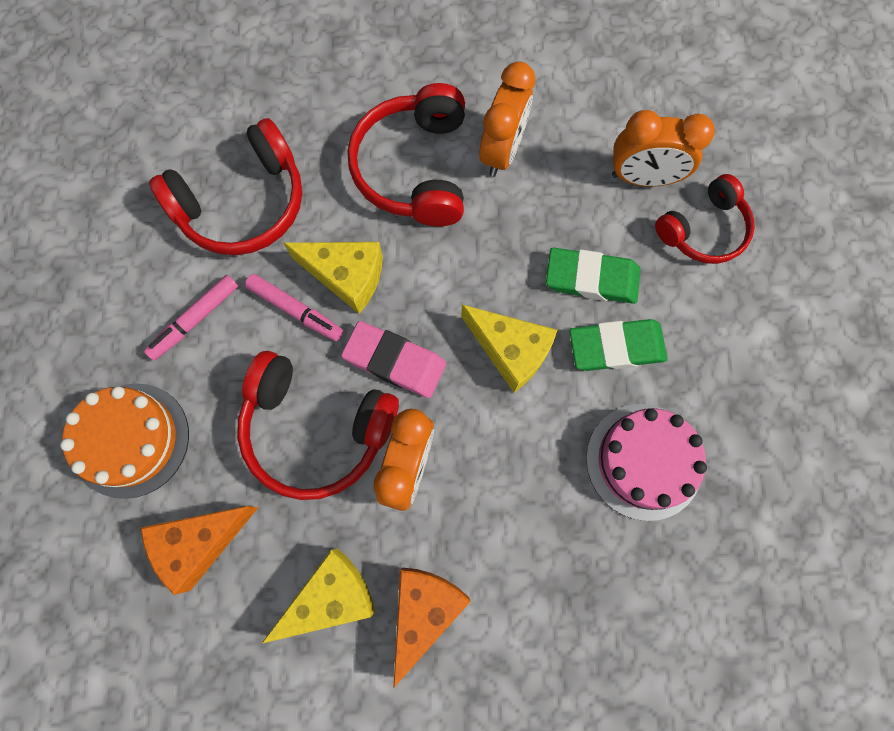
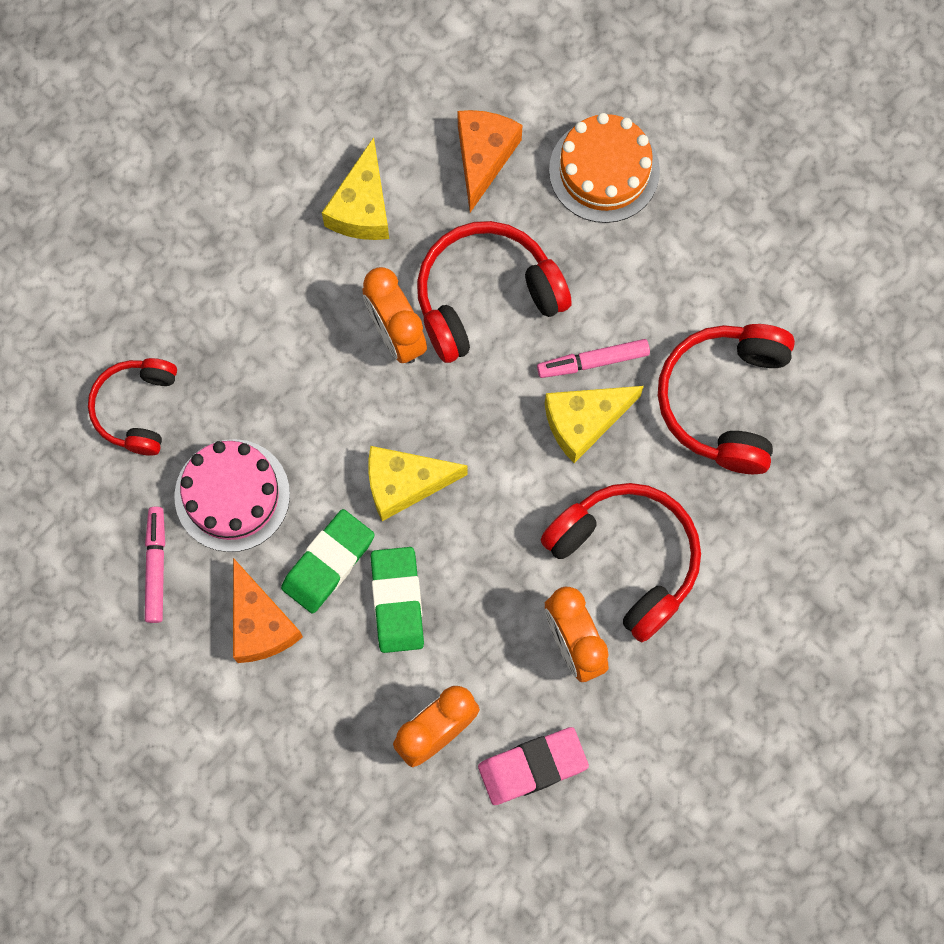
camera: 135 degrees right, 0 degrees up
pink marker [144,275,238,360] -> pink marker moved to [145,506,165,623]
pink eraser [341,321,446,398] -> pink eraser moved to [478,727,589,805]
orange cheese [394,568,471,687] -> orange cheese moved to [233,558,303,663]
green eraser [546,248,640,304] -> green eraser turned 60 degrees counterclockwise [371,547,424,653]
red headphones [655,174,755,264] -> red headphones moved to [88,358,177,456]

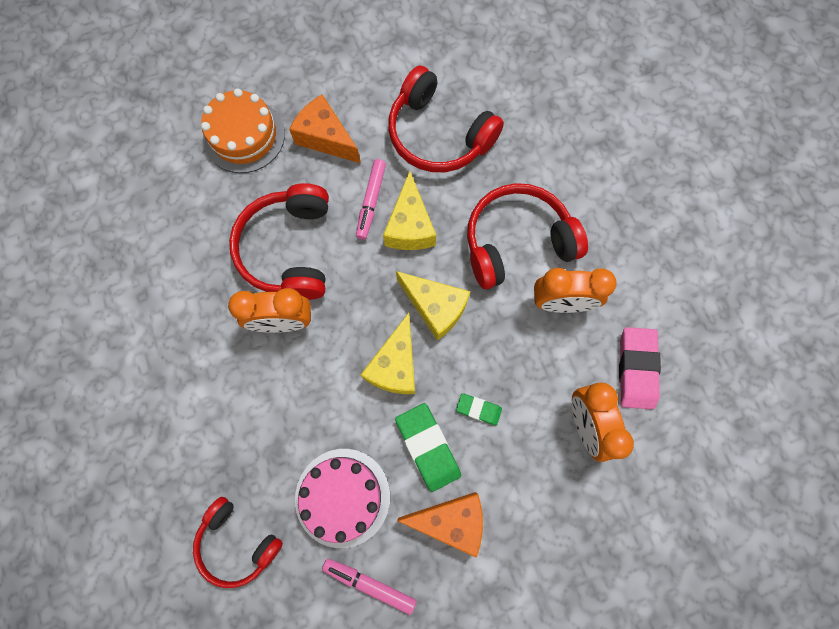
camera: 65 degrees left, 0 degrees up
yellow cheese [322,137,389,240] -> yellow cheese moved to [396,271,471,341]
green eraser [371,547,424,653] -> green eraser [456,393,502,425], size x0.55
orange cheese [457,110,523,212] -> orange cheese moved to [289,94,361,163]

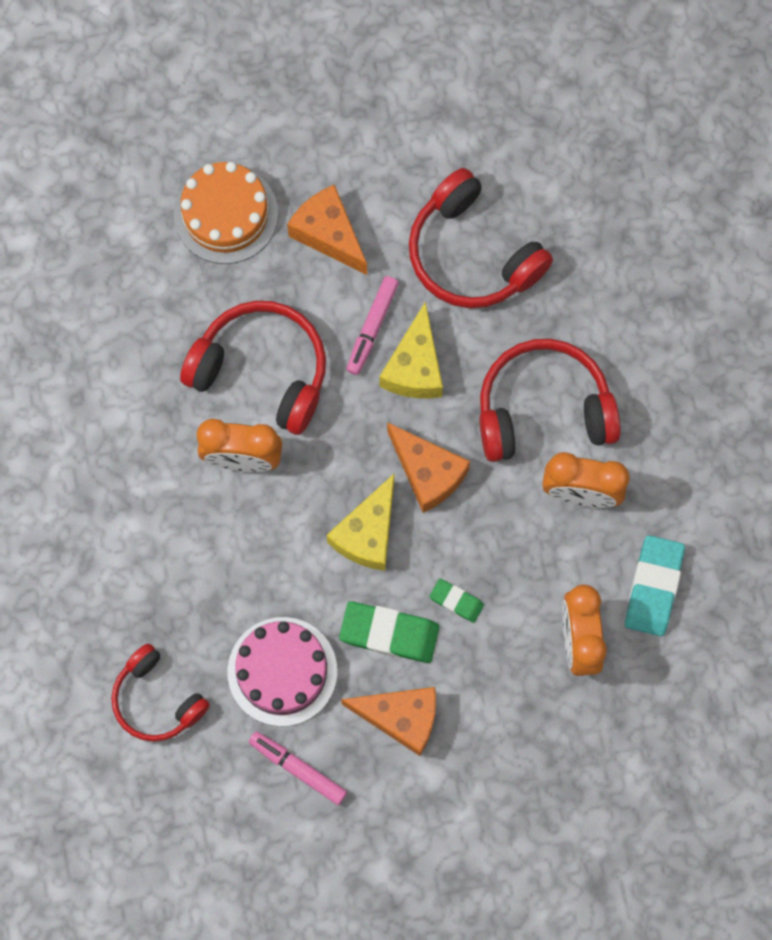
camera: 10 degrees right, 0 degrees up
red headphones [229,183,329,300] -> red headphones turned 105 degrees clockwise [180,301,326,435]
green eraser [395,403,461,492] -> green eraser turned 60 degrees counterclockwise [339,601,439,663]
yellow cheese [396,271,471,341] -> orange cheese [387,422,470,513]
pink eraser [619,327,661,409] -> turquoise eraser [625,535,685,636]

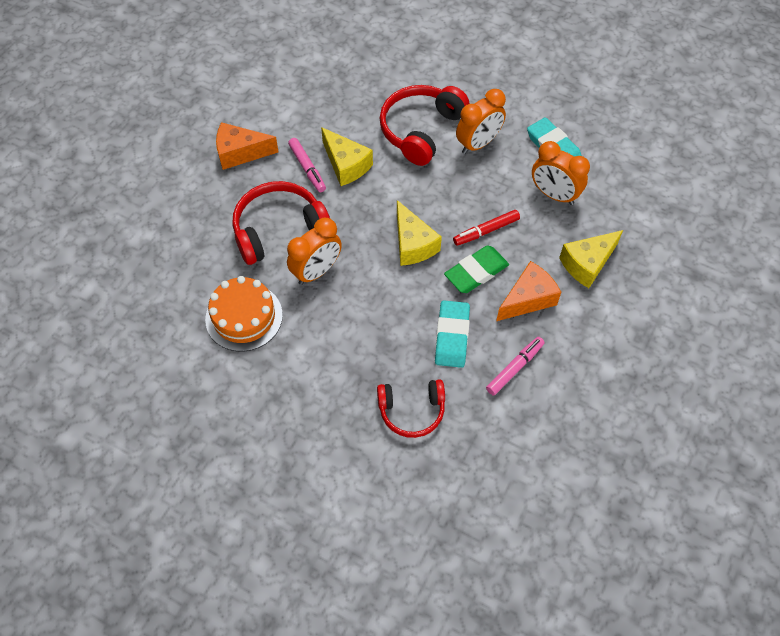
camera: 50 degrees left, 15 degrees down
orange cake [174,162,278,264] -> orange cake moved to [205,276,283,352]
pink cake [227,617,337,726] -> turquoise eraser [435,300,470,368]
pink marker [249,732,347,805] -> pink marker turned 150 degrees clockwise [486,337,545,395]
orange cheese [387,422,470,513] -> none
red headphones [409,168,553,308] -> none
green eraser [429,579,484,623] -> red marker [453,210,520,246]
none -> yellow cheese [559,230,623,288]

